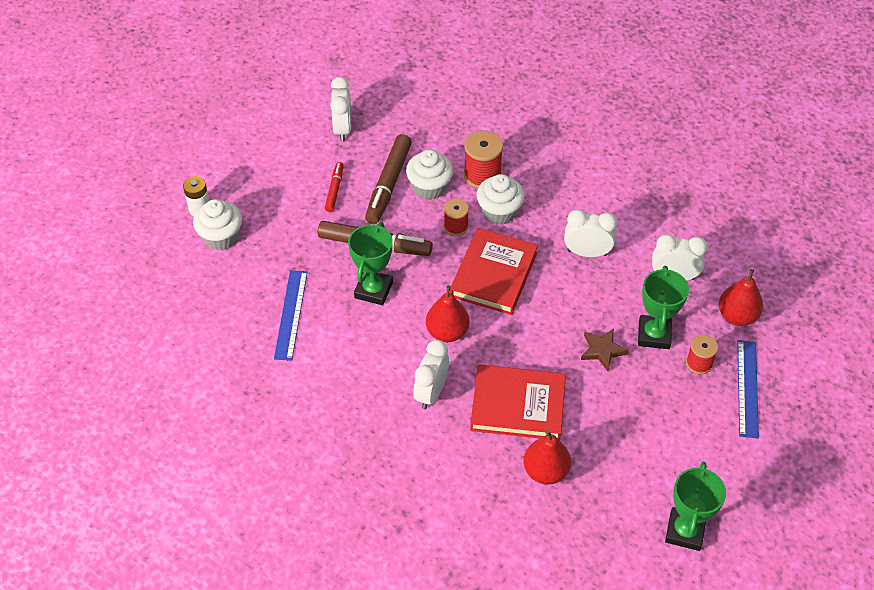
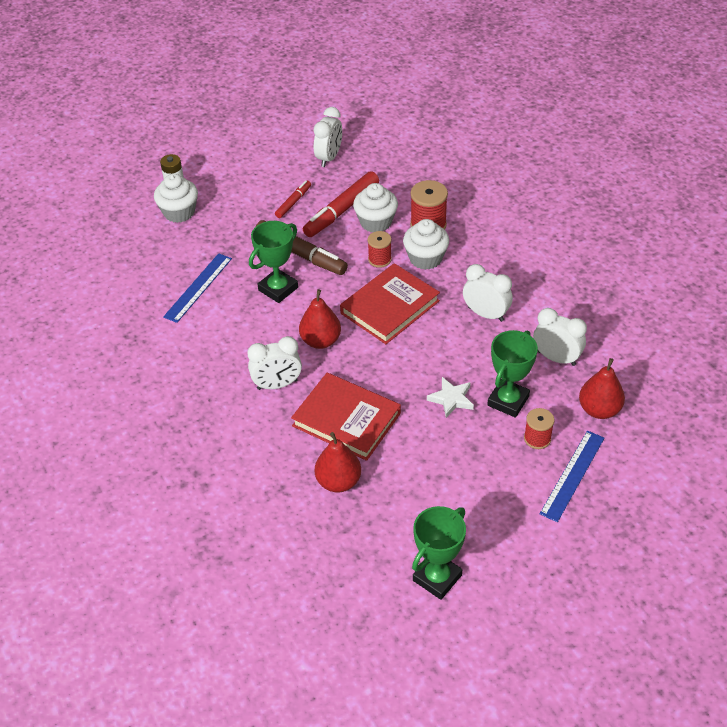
camera: 25 degrees right, 5 degrees down
brown marker [365,134,412,224] -> red marker [303,171,379,237]
white clock [413,340,449,409] -> white clock turned 150 degrees counterclockwise [247,336,302,390]
brown star [581,328,629,371] -> white star [427,377,474,418]

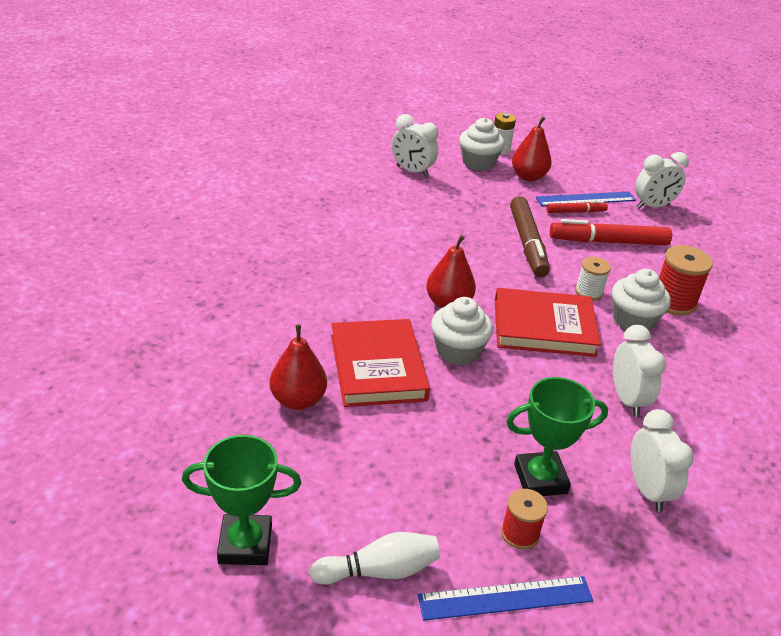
camera: 45 degrees right, 10 degrees down
blue ruler [163,253,232,323] -> blue ruler moved to [536,191,636,206]
white clock [247,336,302,390] -> white clock moved to [392,114,438,177]
green trophy [249,221,298,303] -> none
white cupcake [353,183,398,232] -> white cupcake moved to [431,297,493,366]
red spool [368,231,392,268] -> white spool [575,257,611,301]
white star [427,377,474,418] -> none
red pear [579,358,625,419] -> red pear moved to [512,117,552,181]
none -> white bowling pin [309,532,440,585]

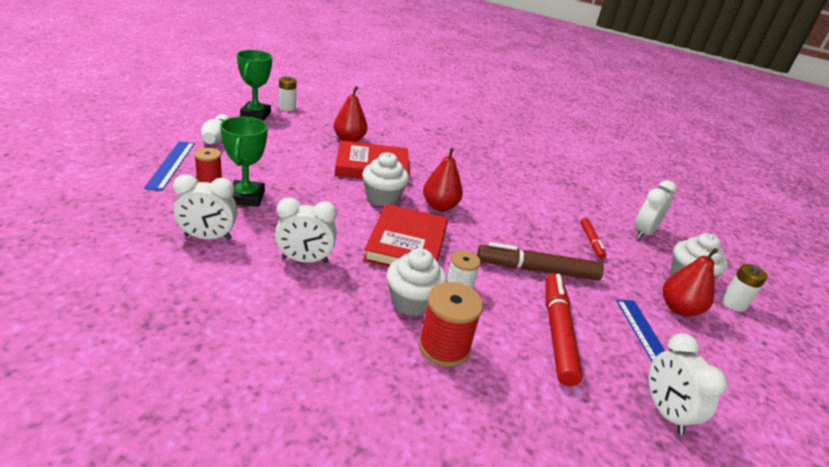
camera: 95 degrees right, 5 degrees down
red marker [546,201,608,213] -> red marker moved to [580,218,606,259]
none -> white battery [279,76,297,111]

